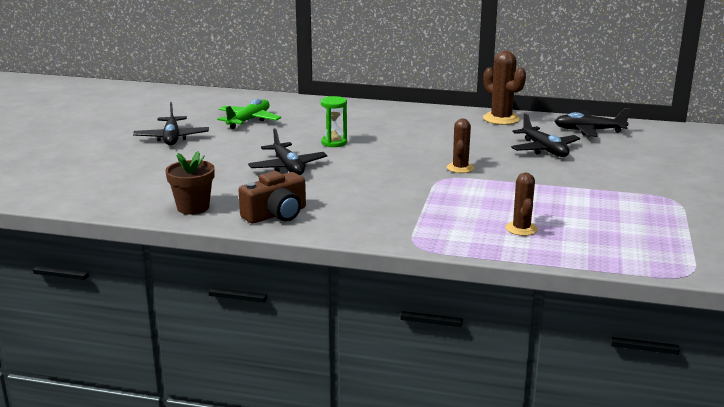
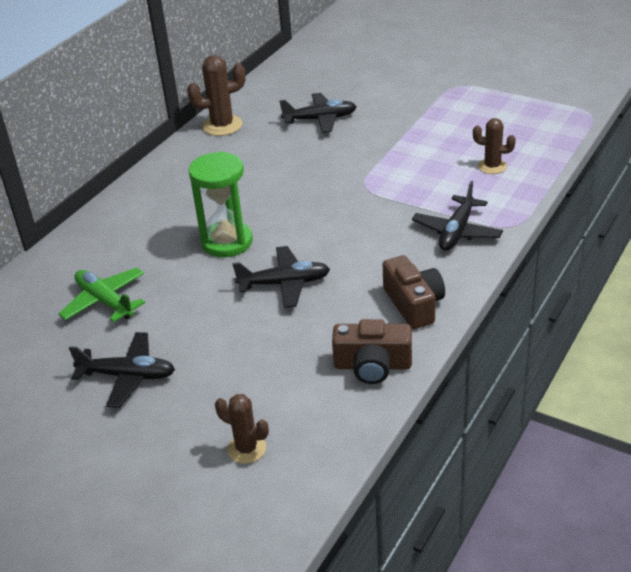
camera: 70 degrees left, 15 degrees up
brown flower pot [165,151,215,215] -> brown camera [332,319,412,384]
green hourglass [321,96,347,147] -> green hourglass [188,151,253,257], size x1.67
brown cactus [447,119,474,173] -> brown cactus moved to [215,394,269,464]
black plane [554,108,630,137] -> black plane moved to [412,181,503,251]

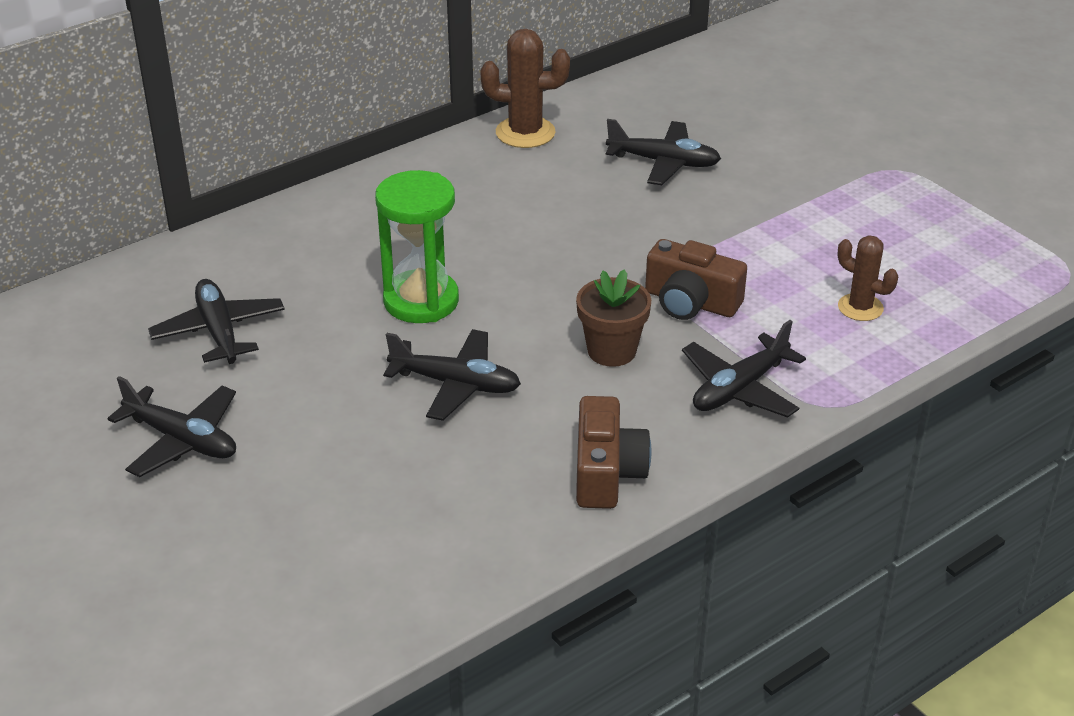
camera: 20 degrees right, 0 degrees up
green plane [59,268,145,322] -> black plane [148,279,285,364]
brown cactus [215,394,269,464] -> none
brown camera [332,319,412,384] -> brown camera moved to [645,239,747,320]
none -> brown flower pot [576,269,651,367]

